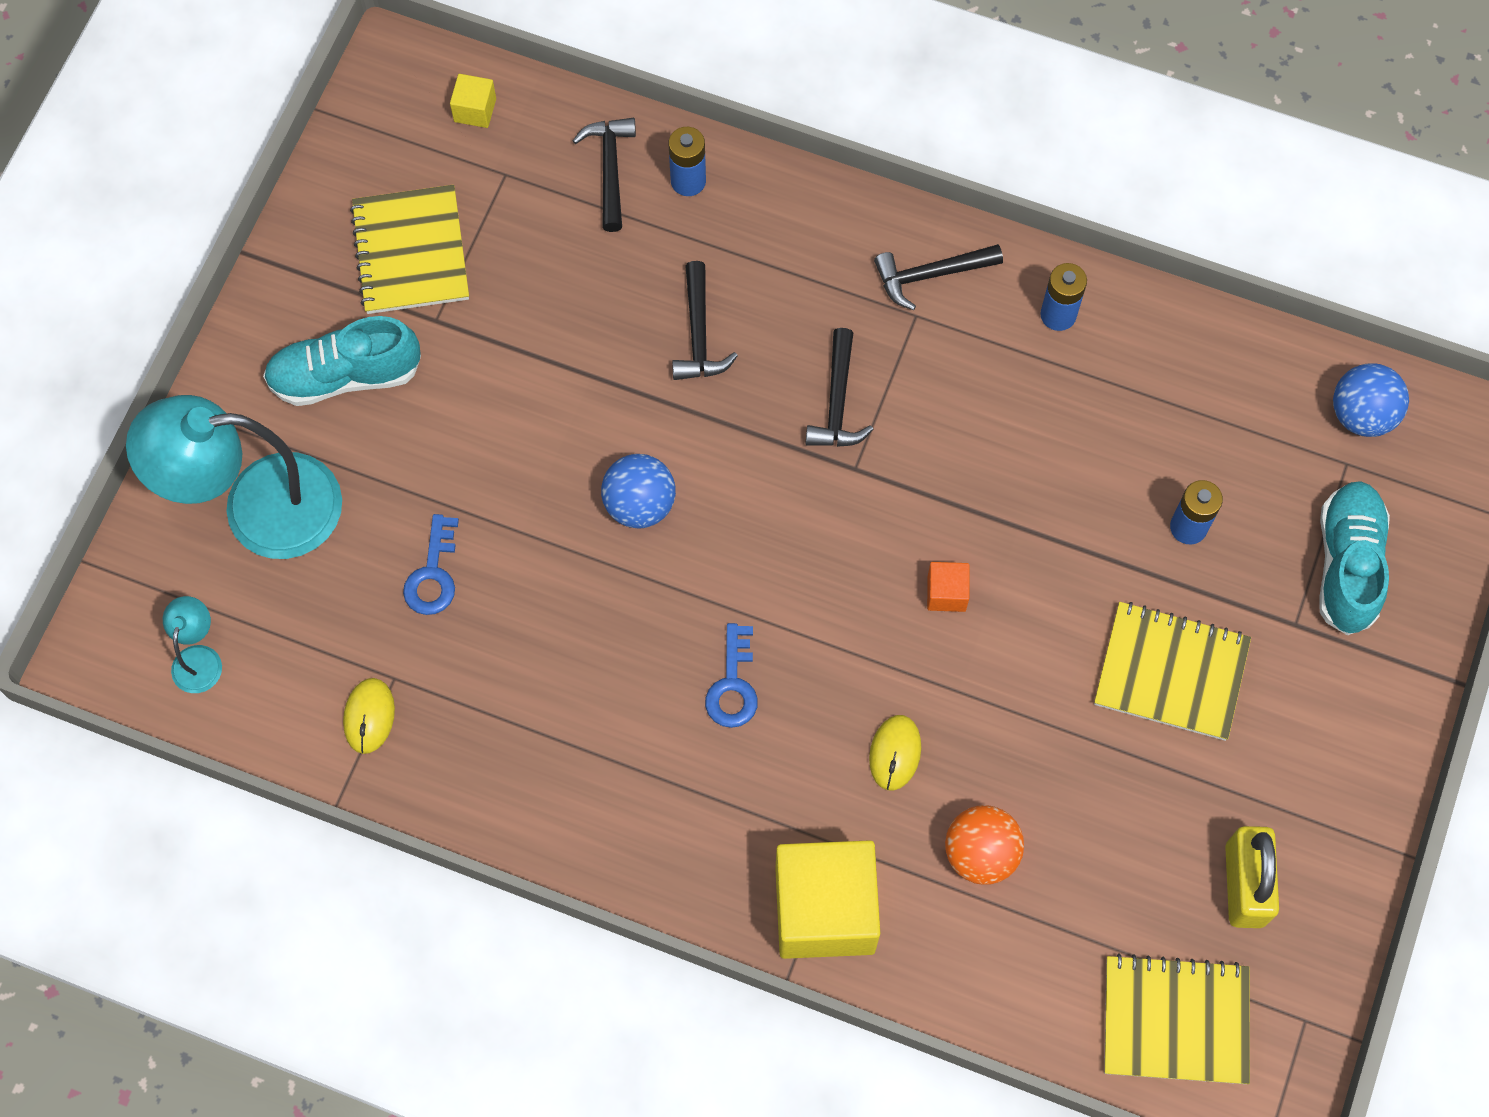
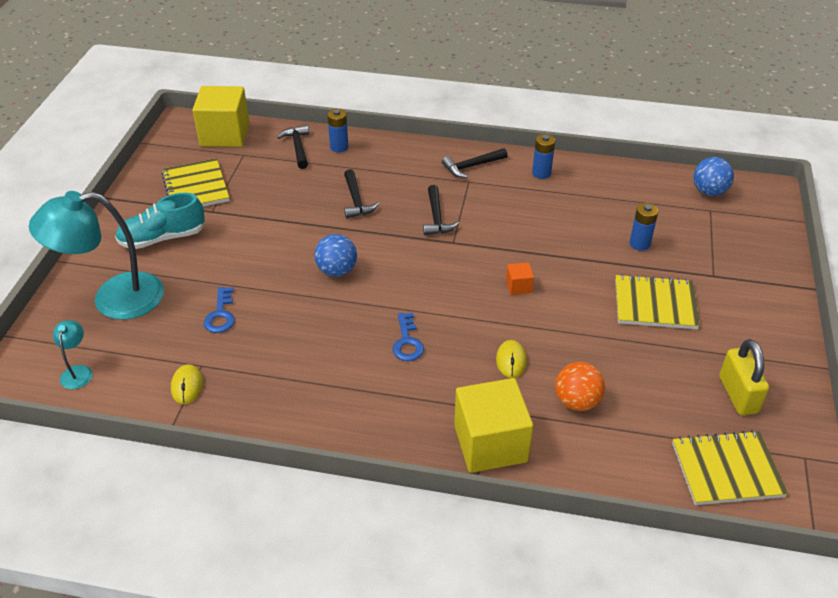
camera: 10 degrees left, 25 degrees down
yellow cube [450,74,496,128] -> yellow cube [193,86,249,147], size x2.34
turquoise shoe [1319,481,1390,635] -> none

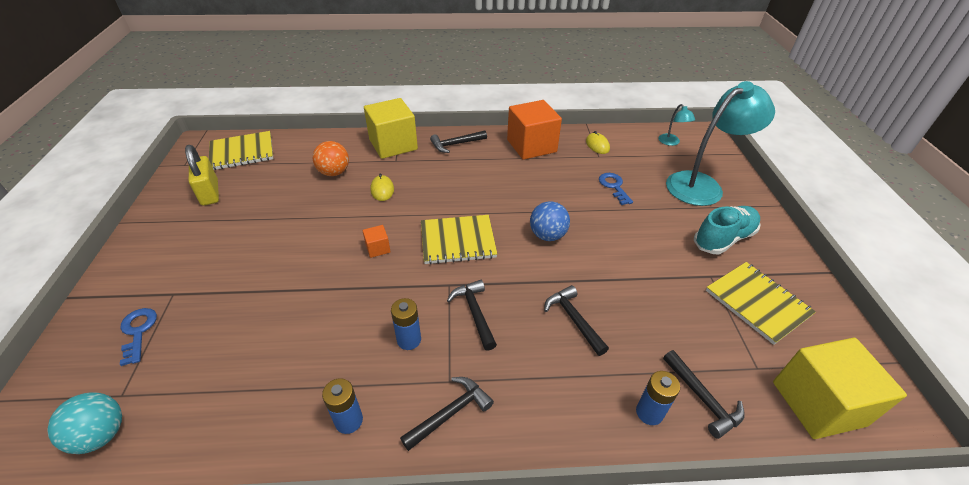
camera: 165 degrees right, 0 degrees up
blue key [393,313,424,361] -> blue key moved to [120,308,157,366]
yellow notebook [615,274,700,329] -> yellow notebook moved to [421,215,497,265]
blue battery [630,203,658,251] -> blue battery moved to [391,298,421,350]
blue ball [693,157,734,196] -> turquoise ball [47,393,122,454]
none -> black hammer [430,130,487,153]
none -> orange cube [507,100,562,160]

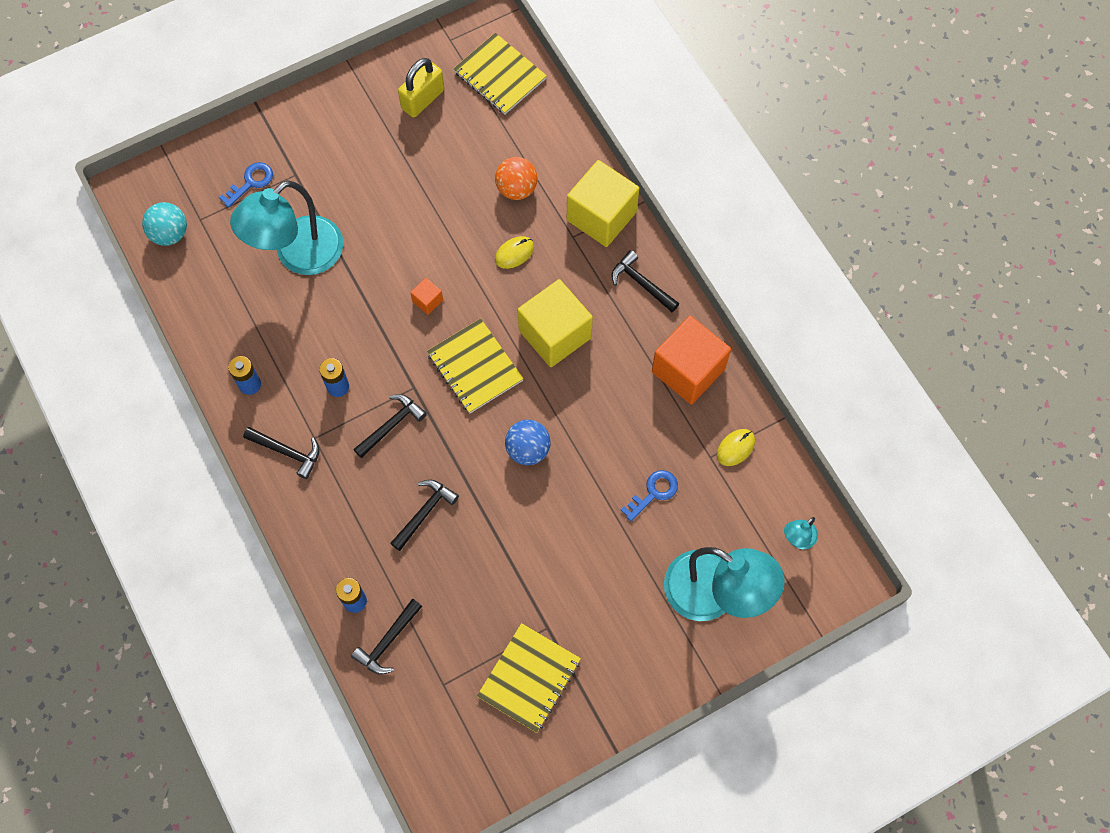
camera: 65 degrees right, 25 degrees up
turquoise shoe [694,206,761,254] -> none
yellow cube [773,338,907,439] -> yellow cube moved to [518,279,593,367]
none -> turquoise lamp [230,180,343,275]

